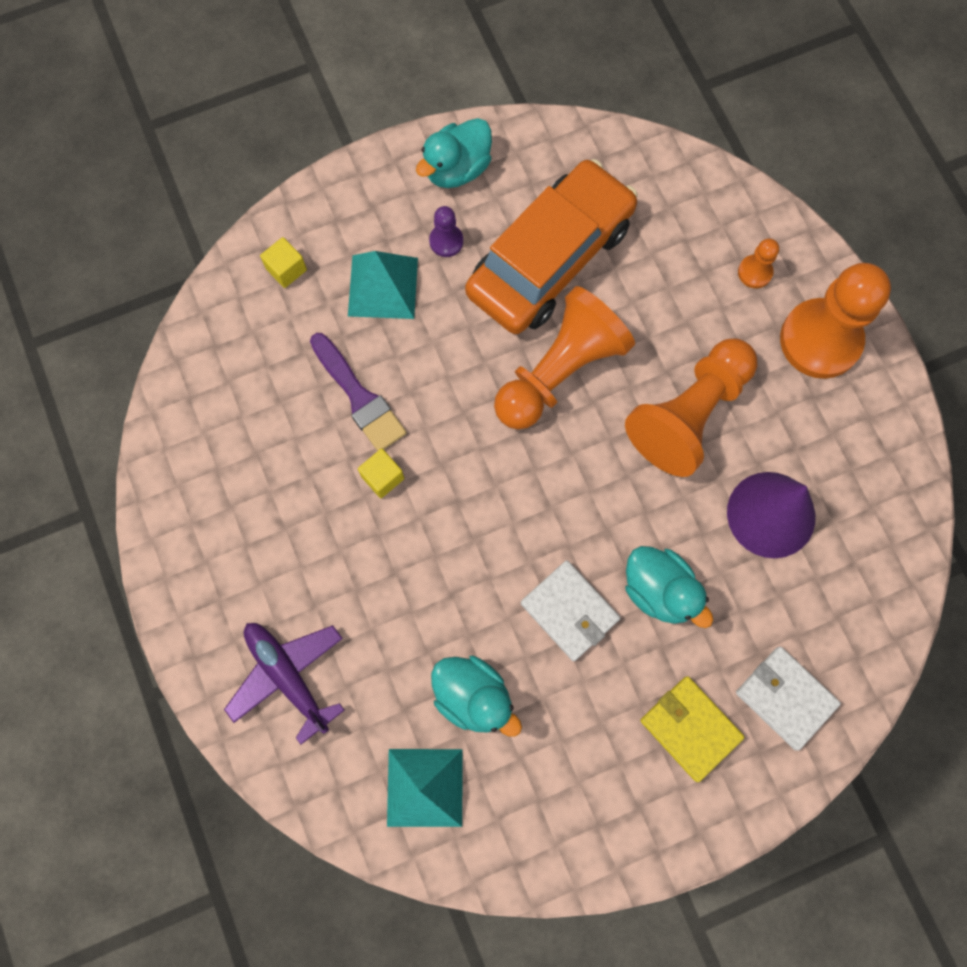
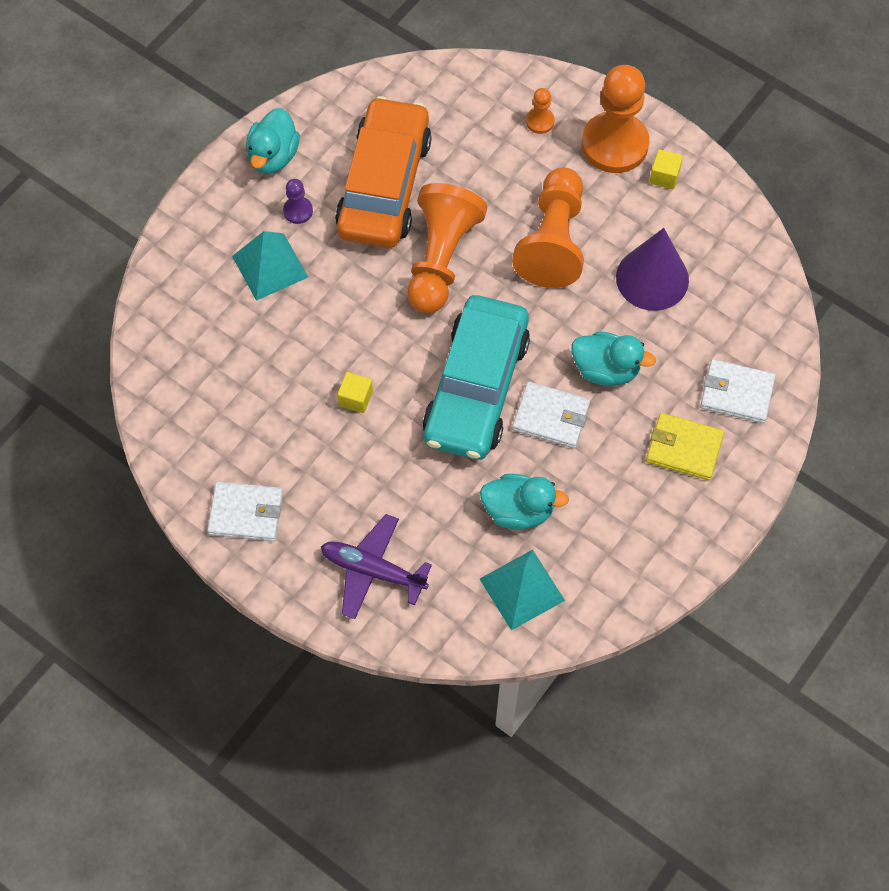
camera: 30 degrees left, 10 degrees down
yellow cube [260,237,307,288] -> yellow cube moved to [649,149,683,189]
purple brush [310,333,407,451] -> none
none -> white wallet [207,481,283,541]
none -> turquoise car [422,295,530,460]

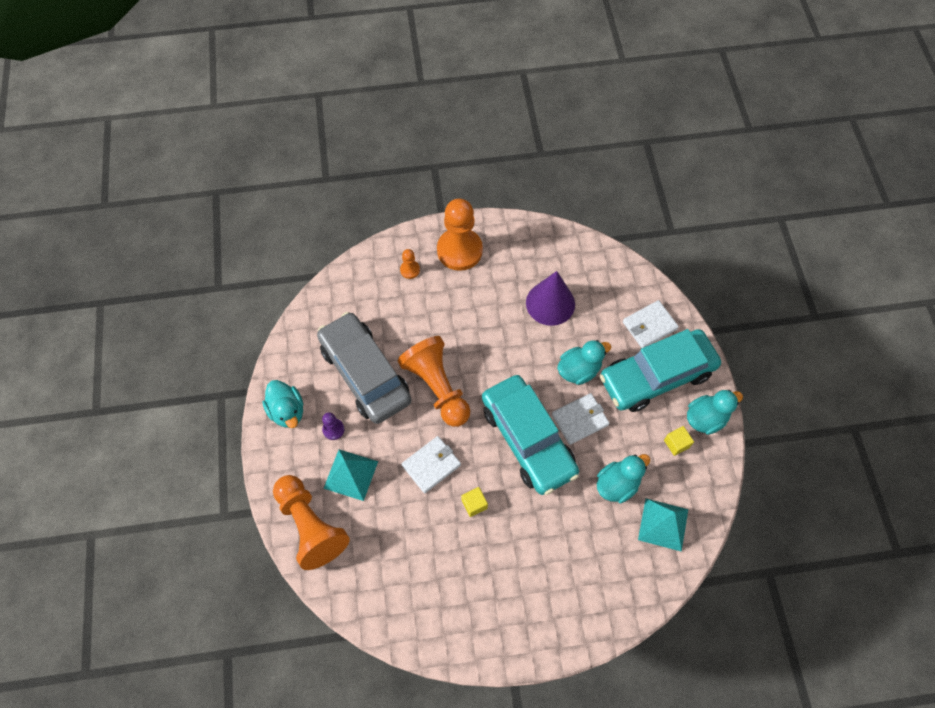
camera: 45 degrees left, 0 degrees up
white wallet [207,481,283,541] -> white wallet moved to [402,436,461,493]
purple plane [321,514,432,619] -> none
orange car [335,96,432,248] -> grey car [317,312,411,424]
orange pawn [512,167,584,288] -> orange pawn moved to [273,475,350,570]
yellow wallet [646,413,724,480] -> turquoise car [600,329,721,412]
yellow cube [649,149,683,189] -> yellow cube moved to [664,426,694,456]
none -> turquoise duck [687,390,743,435]

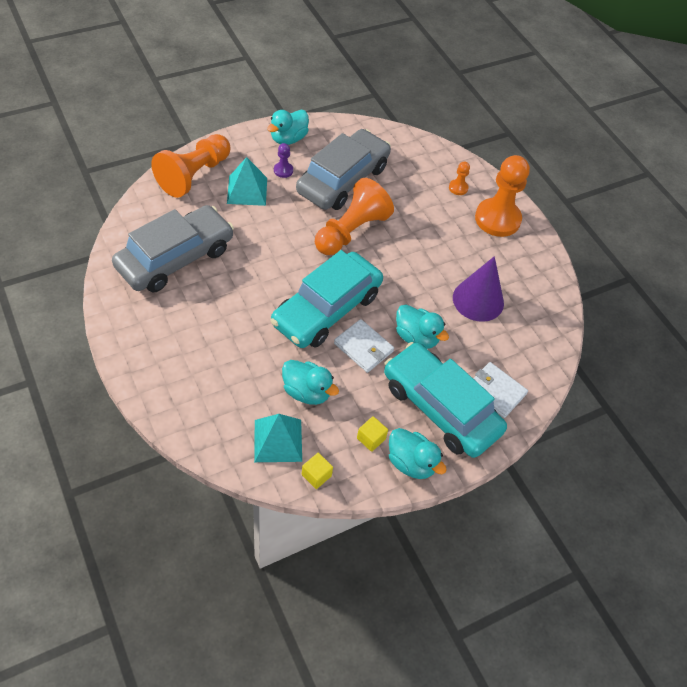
camera: 65 degrees right, 10 degrees down
white wallet [402,436,461,493] -> none
yellow cube [462,487,488,517] -> yellow cube moved to [302,453,333,489]
none -> grey car [112,205,234,292]

